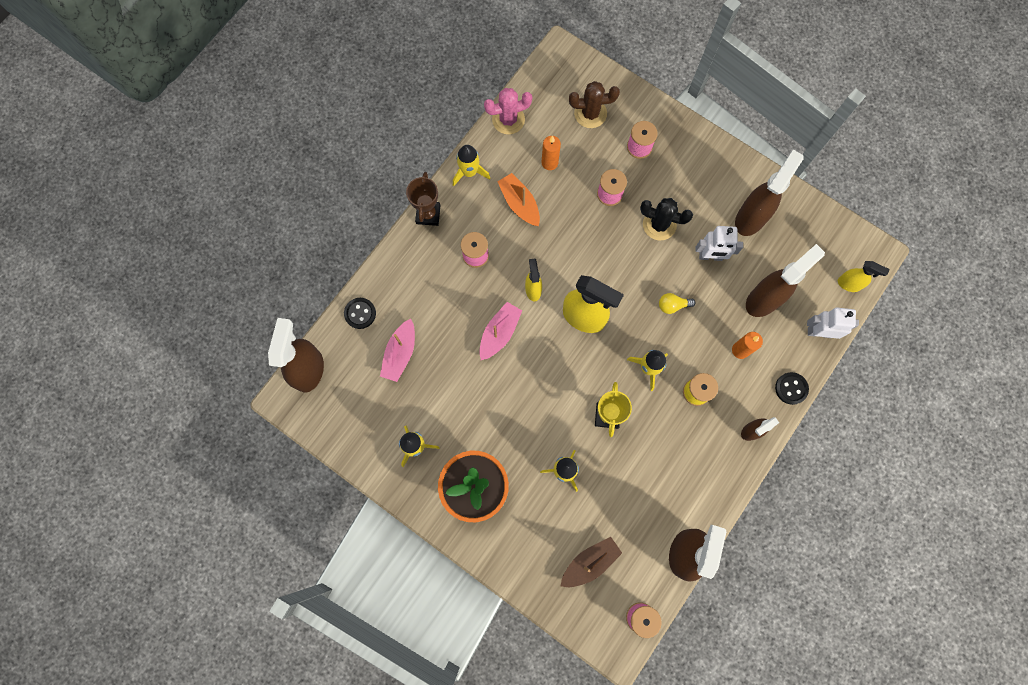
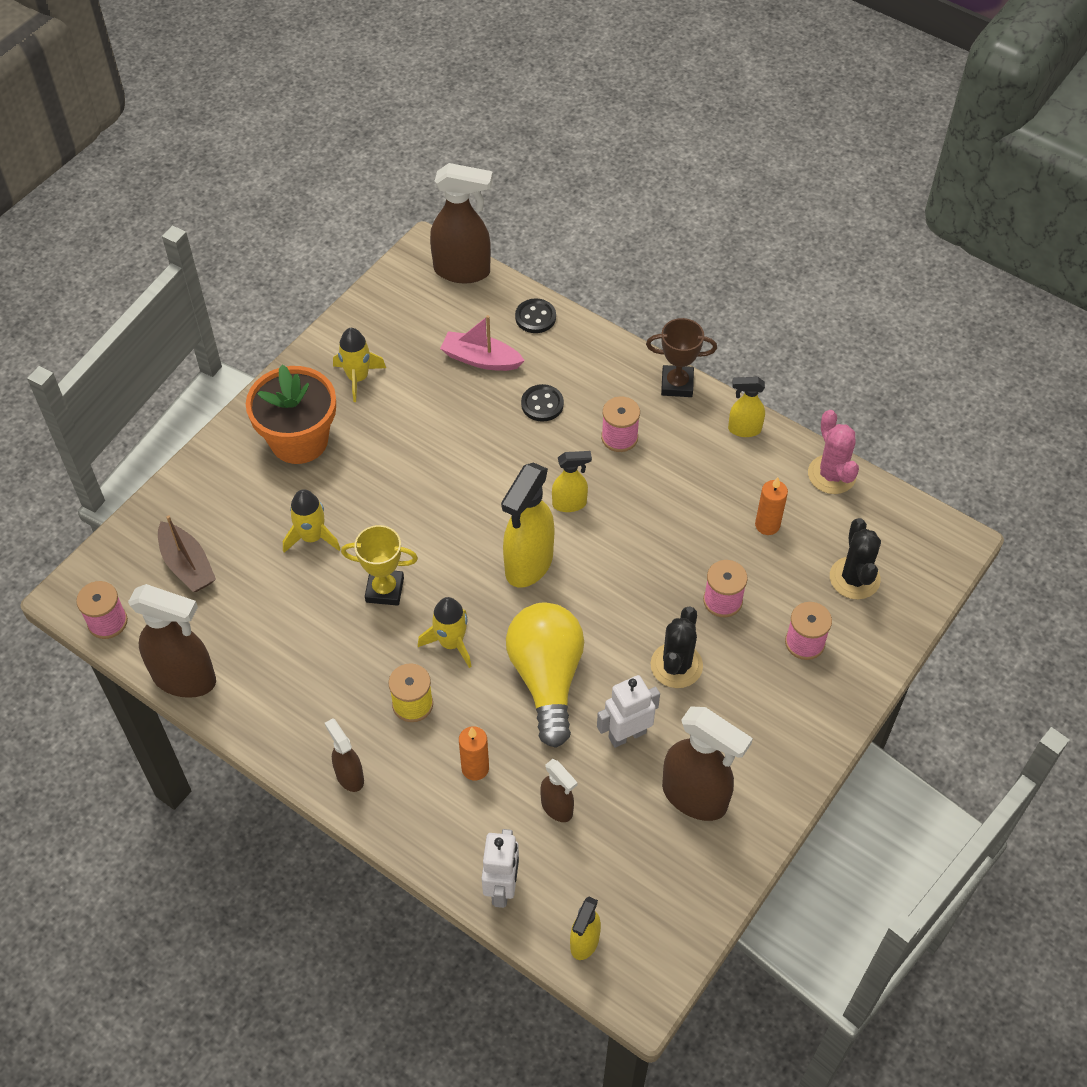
camera: 90 degrees right, 20 degrees down
yellow rocket [453,145,490,186] -> yellow spray bottle [728,377,765,437]
pink boat [479,302,522,360] -> none
orange boat [497,173,540,226] -> none
brown cactus [569,81,620,128] -> black cactus [830,518,881,600]
yellow light bulb [659,293,696,314] -> yellow light bulb [506,603,584,748], size x2.48
white robot [696,226,743,261] -> white robot turned 60 degrees clockwise [597,675,660,748]
brown spray bottle [746,244,825,317] -> brown spray bottle [540,759,578,822], size x0.54
black button [775,372,809,405] -> black button moved to [521,384,564,422]

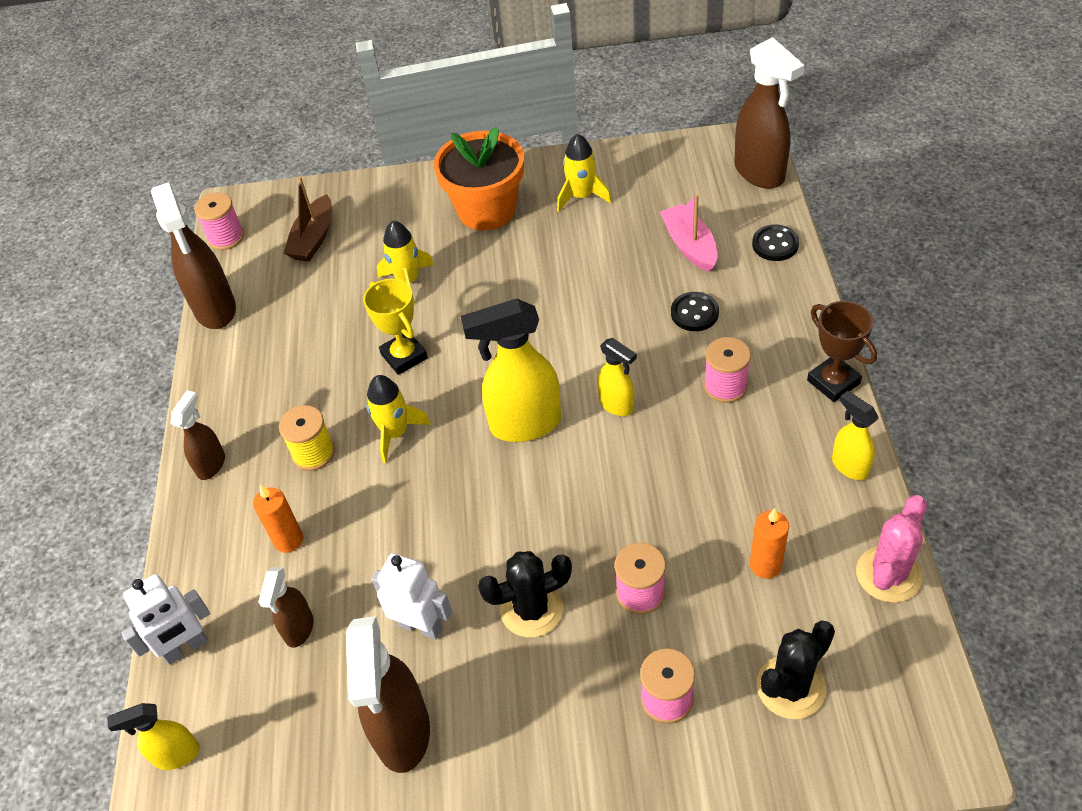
camera: 55 degrees right, 5 degrees down
yellow light bulb [506,603,584,748] -> none

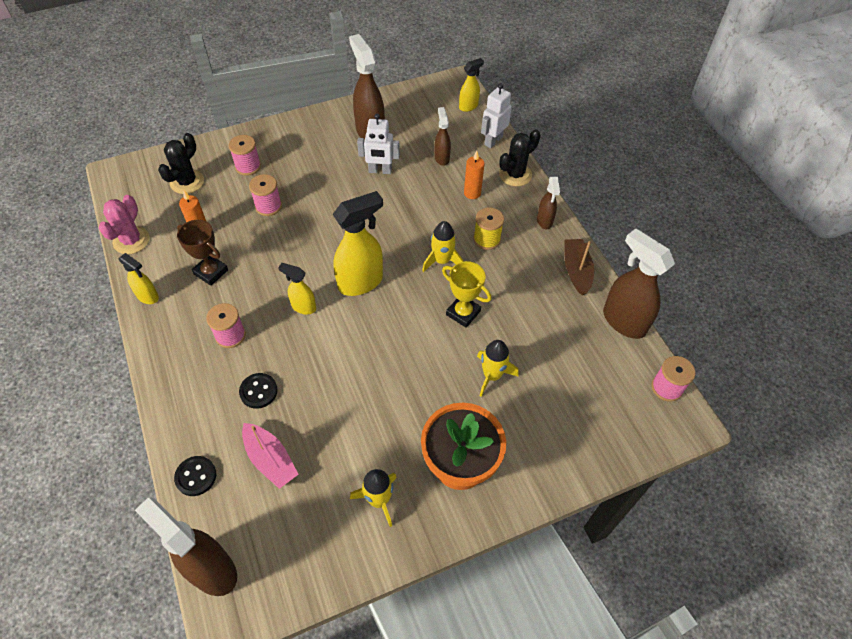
camera: 155 degrees right, 5 degrees up
brown boat [283,176,332,262] -> brown boat moved to [564,239,594,295]
black cactus [478,551,572,638] -> black cactus moved to [499,129,541,186]
brown trophy [807,301,877,402] -> brown trophy moved to [177,220,228,286]

